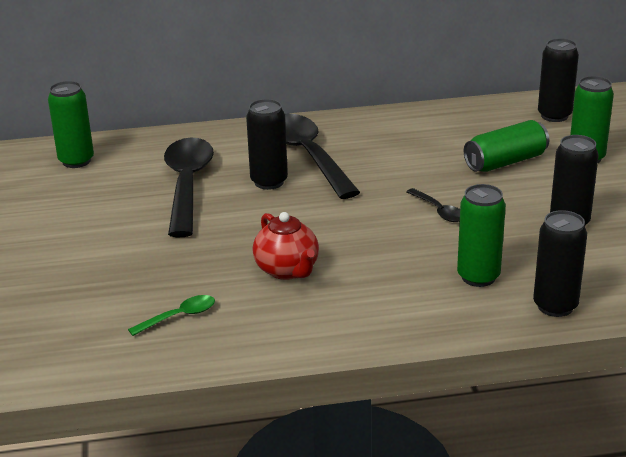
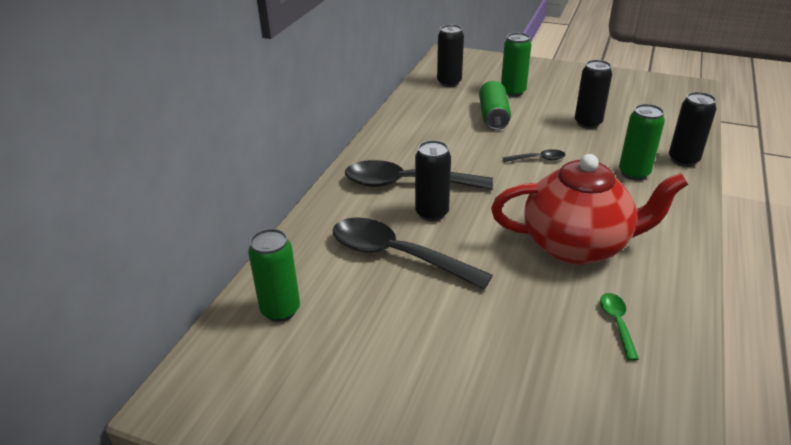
camera: 60 degrees left, 5 degrees up
red teapot [253,212,319,280] -> red teapot [491,154,688,265], size x1.87

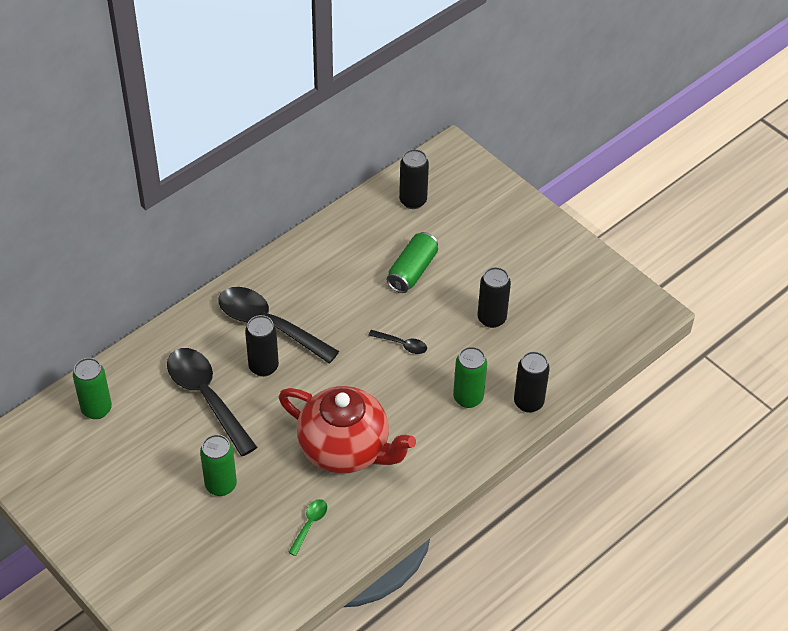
camera: 25 degrees right, 15 degrees up
green can [501,33,531,97] -> green can moved to [200,434,237,496]

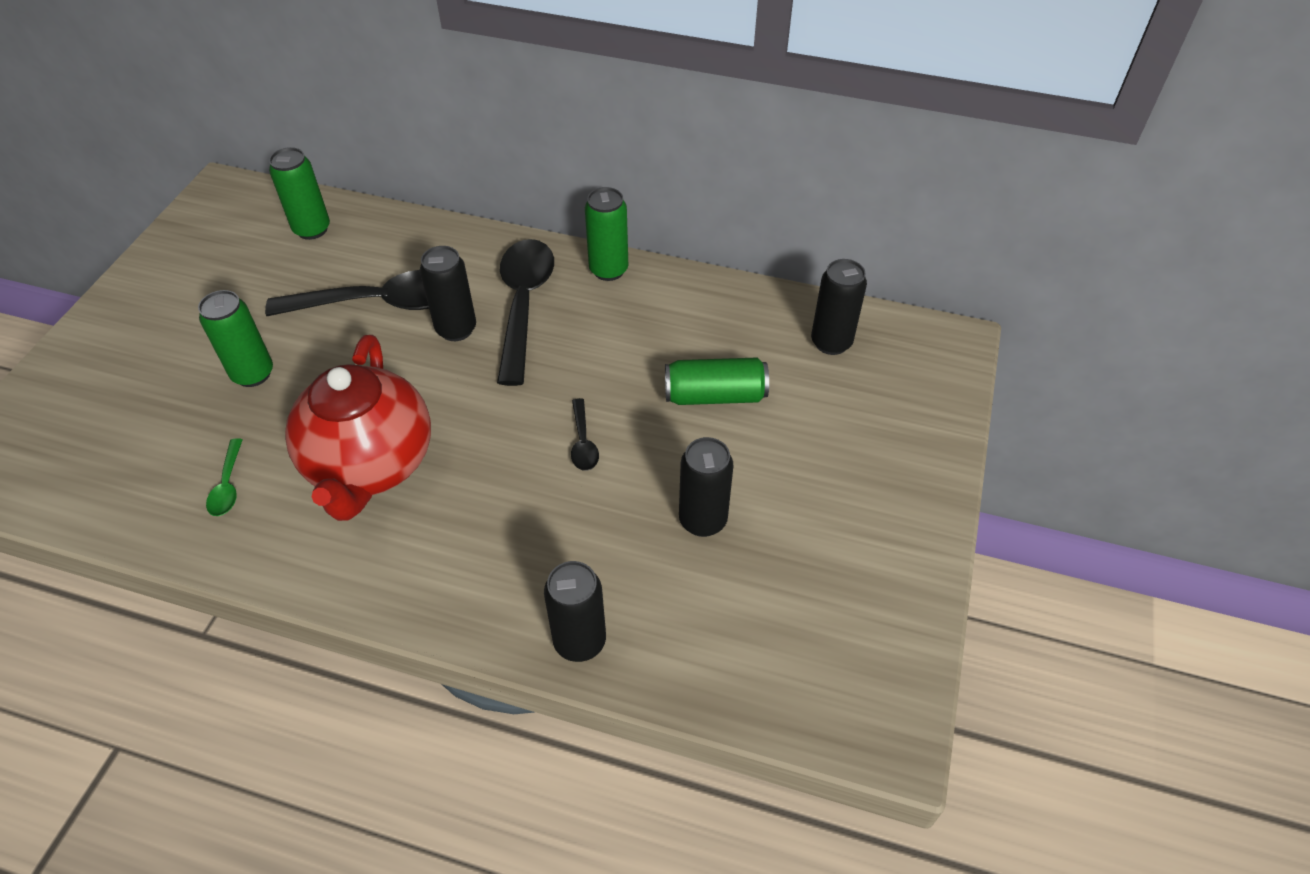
camera: 60 degrees right, 0 degrees up
black spoon [167,348,257,456] -> black spoon turned 60 degrees clockwise [265,270,429,316]
green spoon [288,499,327,556] -> green spoon turned 90 degrees clockwise [206,438,243,516]
green can [453,347,487,408] -> green can moved to [585,187,628,281]

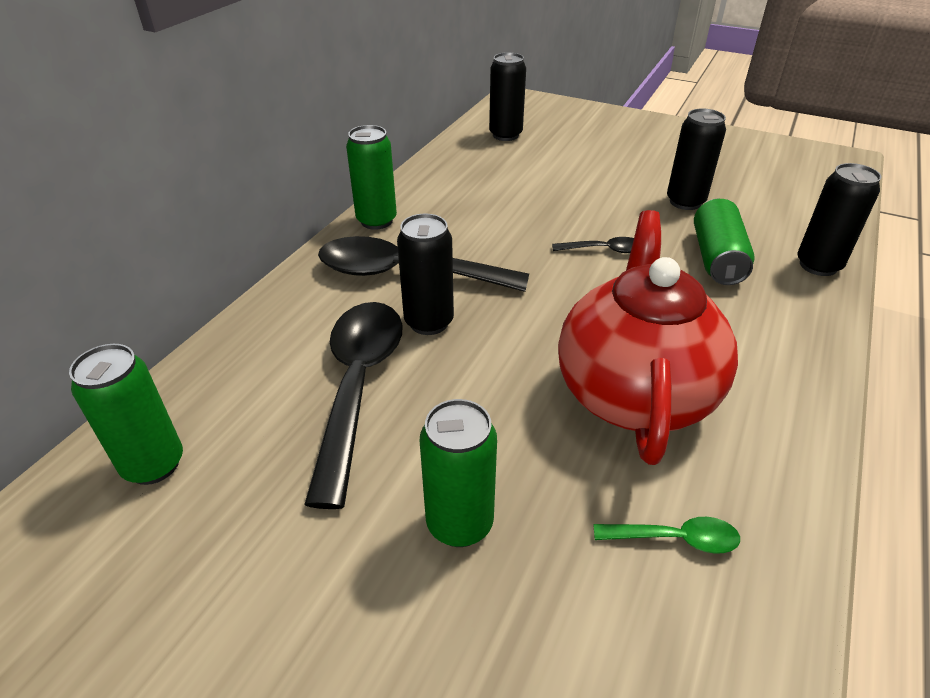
camera: 80 degrees left, 10 degrees down
red teapot [285,335,431,521] -> red teapot turned 90 degrees counterclockwise [558,210,738,465]
green can [665,357,769,405] -> green can moved to [694,199,755,285]

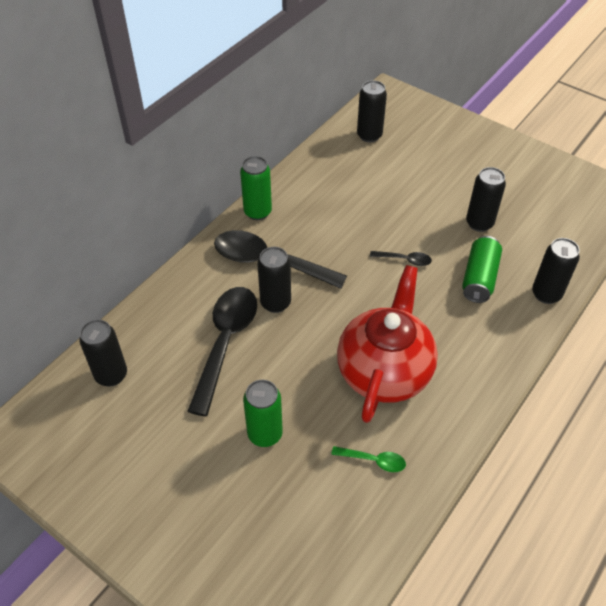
camera: 10 degrees right, 10 degrees up
green can [69,344,183,485] -> black can [79,319,127,387]

